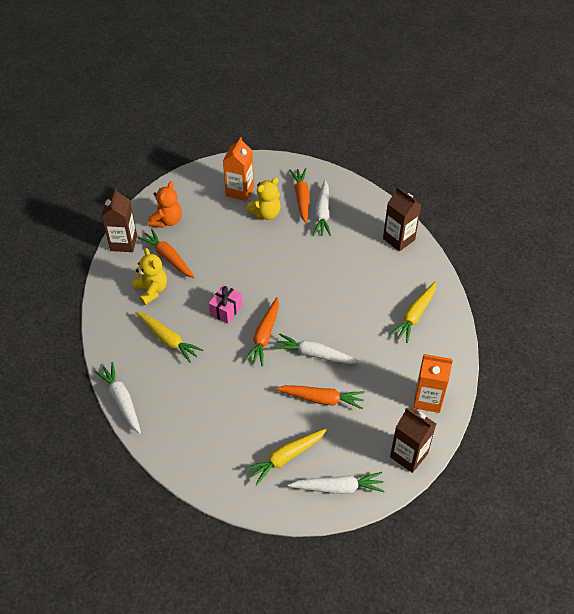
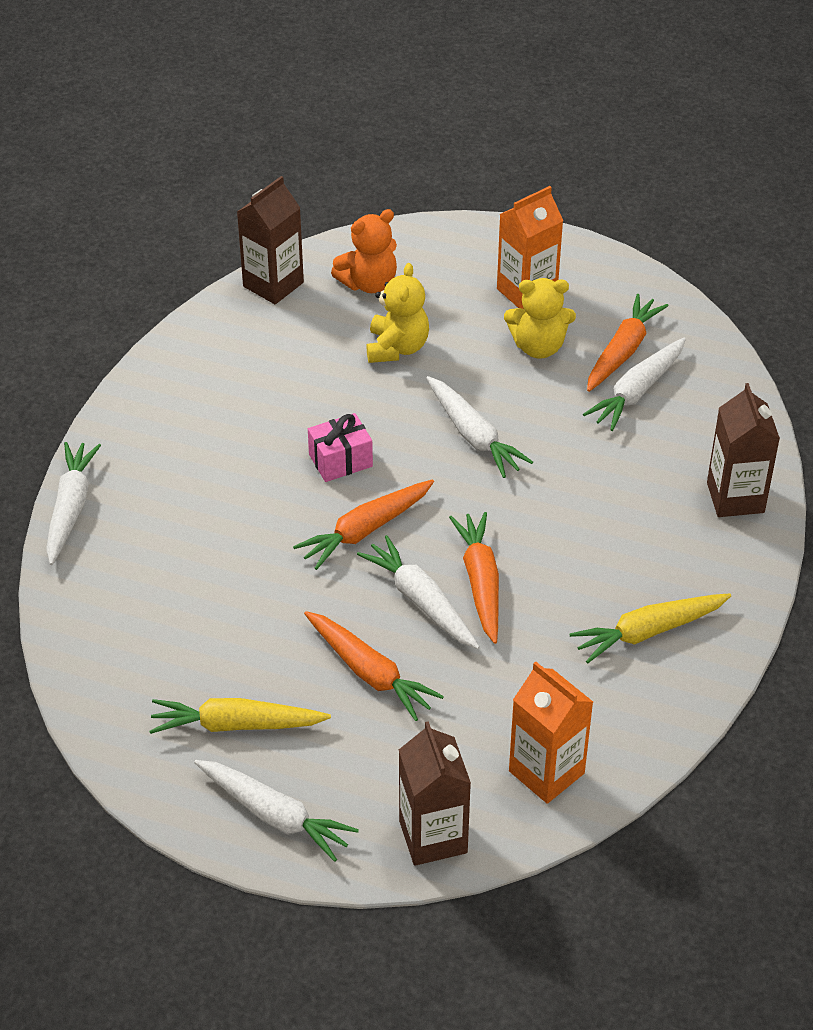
camera: 35 degrees right, 5 degrees down
yellow teddy bear [132,248,167,305] -> yellow teddy bear moved to [366,263,429,363]
yellow carrot [135,312,203,363] -> none
orange carrot [138,229,195,278] -> orange carrot moved to [449,512,499,644]
none -> white carrot [426,376,533,478]

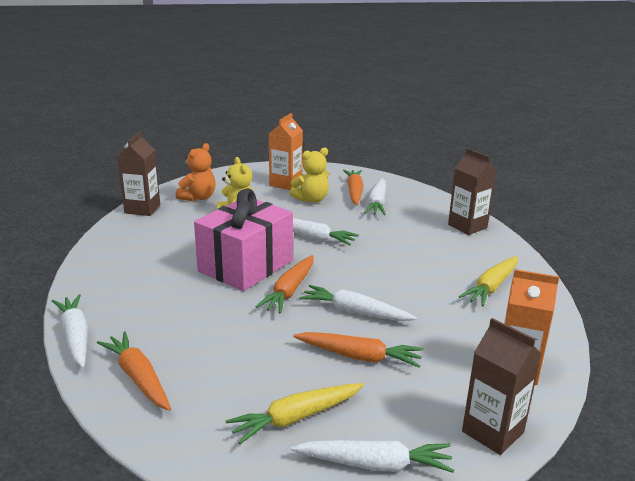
camera: 30 degrees left, 20 degrees down
pink gift [308,413,373,482] -> pink gift [194,188,293,291], size x2.18
orange carrot [449,512,499,644] -> orange carrot moved to [97,332,171,411]

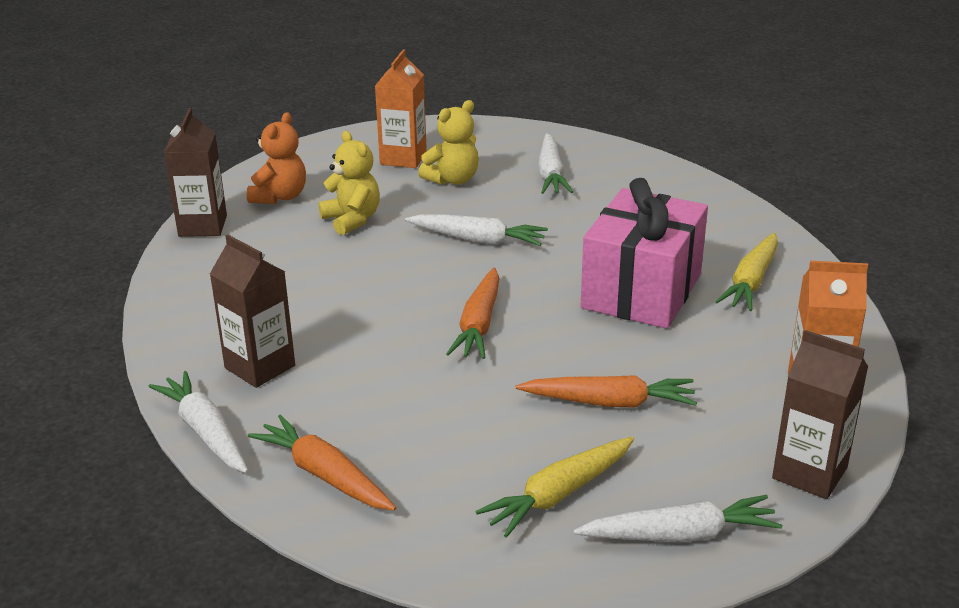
camera: 10 degrees left, 5 degrees up
pink gift [194,188,293,291] -> pink gift moved to [581,178,708,329]
white carrot [299,285,417,321] -> none
orange carrot [343,170,364,205] -> none
brown carton [448,148,496,235] -> brown carton moved to [210,235,295,388]

